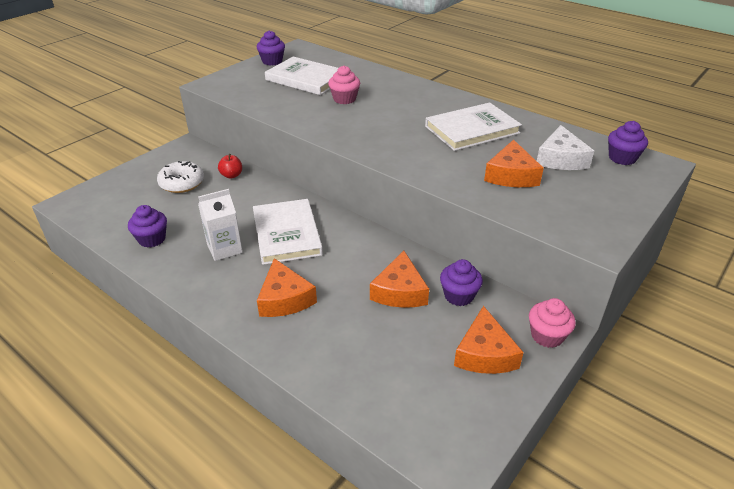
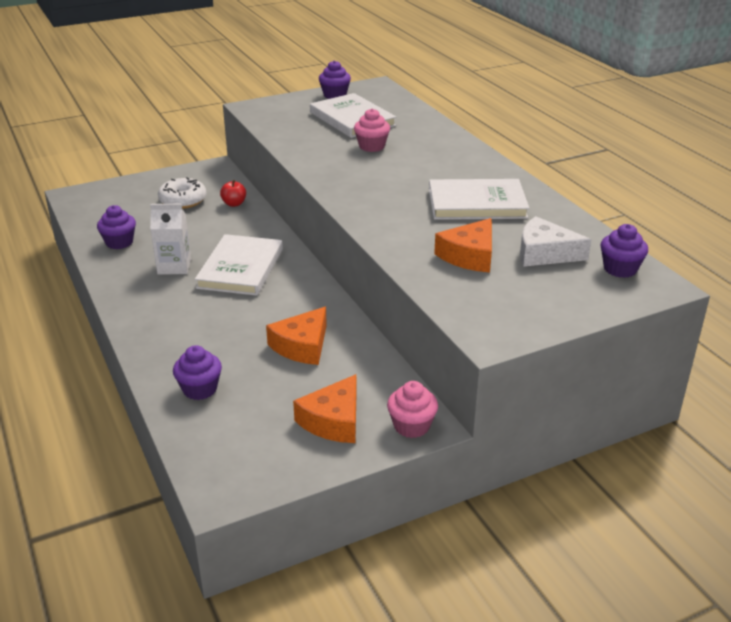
camera: 25 degrees right, 5 degrees down
orange cheese [257,258,317,317] -> none
purple cupcake [440,259,483,306] -> purple cupcake moved to [173,345,222,400]
white cheese [537,125,594,170] -> white cheese turned 75 degrees clockwise [520,216,592,267]

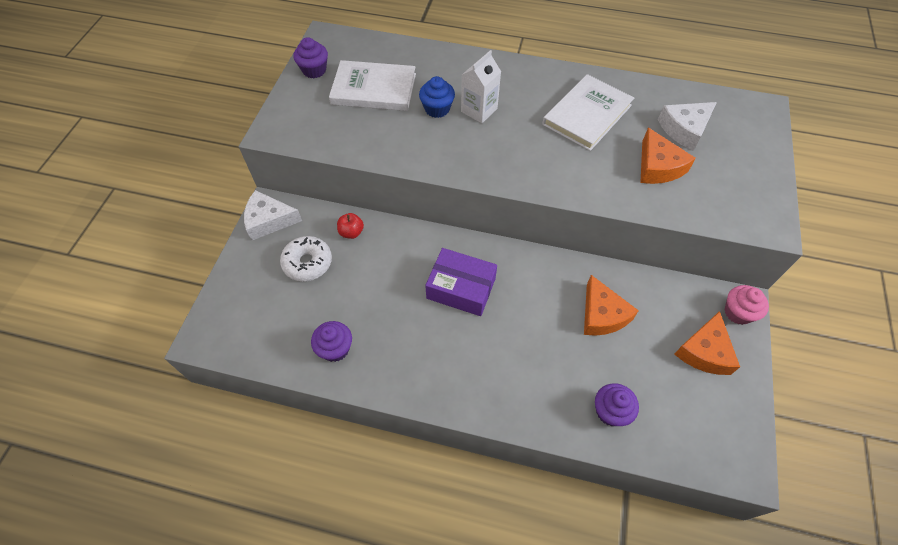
camera: 50 degrees left, 25 degrees up
white carton [150,204,191,275] -> white carton moved to [461,50,501,123]
white book [195,234,283,296] -> purple box [425,248,497,316]
orange cheese [293,374,356,443] -> orange cheese turned 45 degrees clockwise [674,311,740,375]
pink cupcake [354,108,390,152] -> blue cupcake [419,76,455,118]
purple cupcake [601,224,648,278] -> none
none -> white cheese [244,190,302,240]

